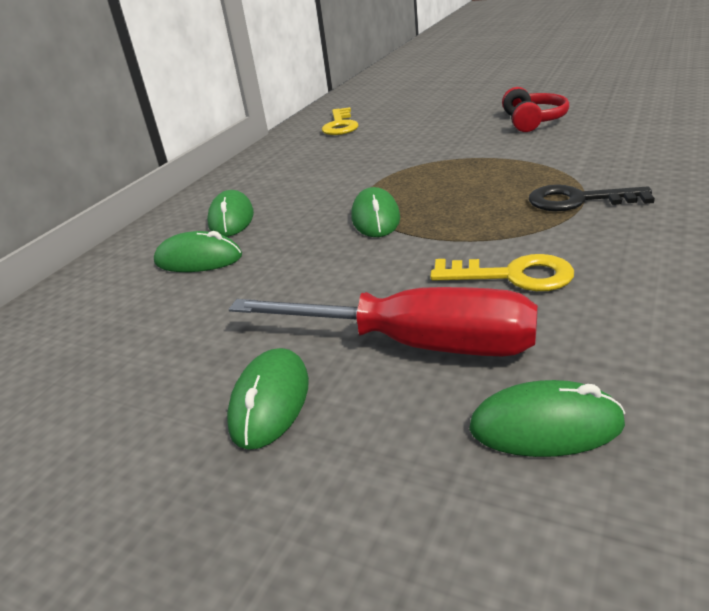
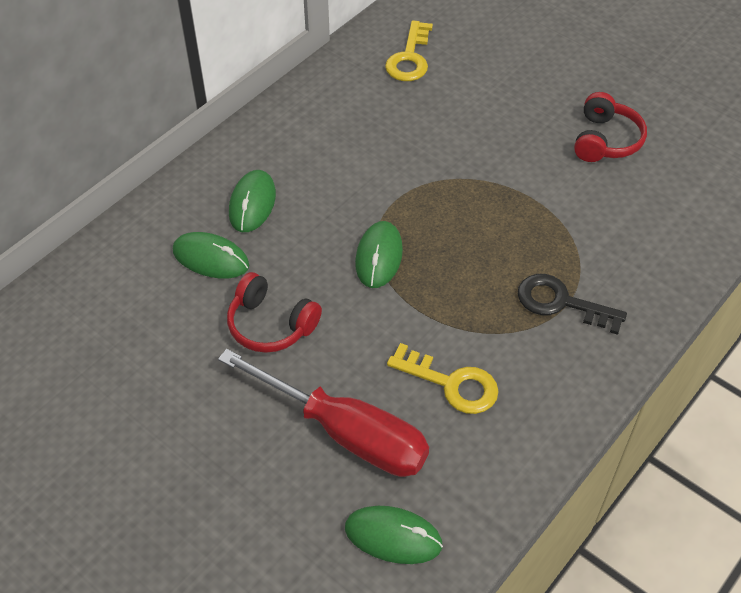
camera: 10 degrees right, 20 degrees up
green mouse [227,348,309,450] -> none
none -> red headphones [227,272,322,353]

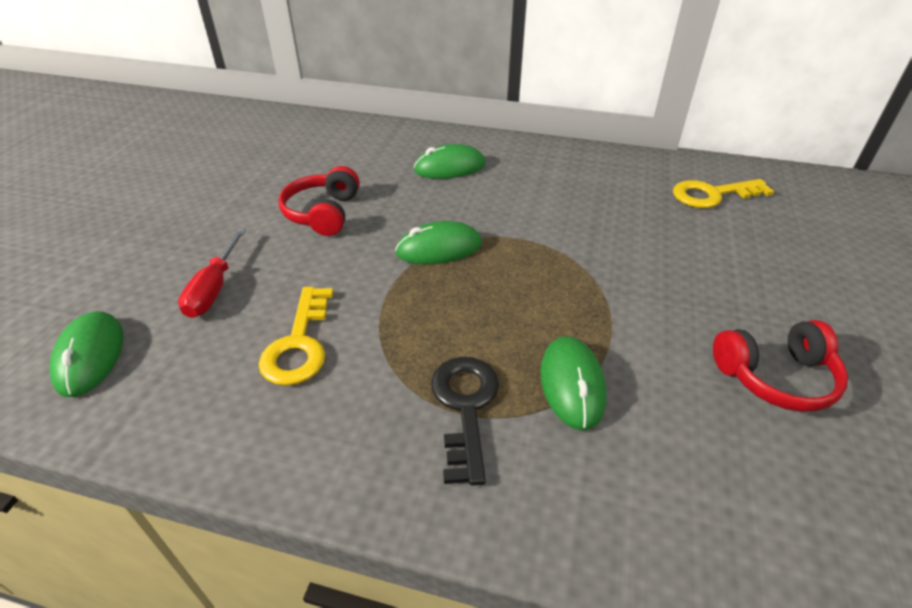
camera: 65 degrees right, 10 degrees down
green mouse [173,232,249,279] -> green mouse moved to [540,336,606,431]
red screwdriver [218,349,429,477] -> red screwdriver [178,228,246,318], size x0.55

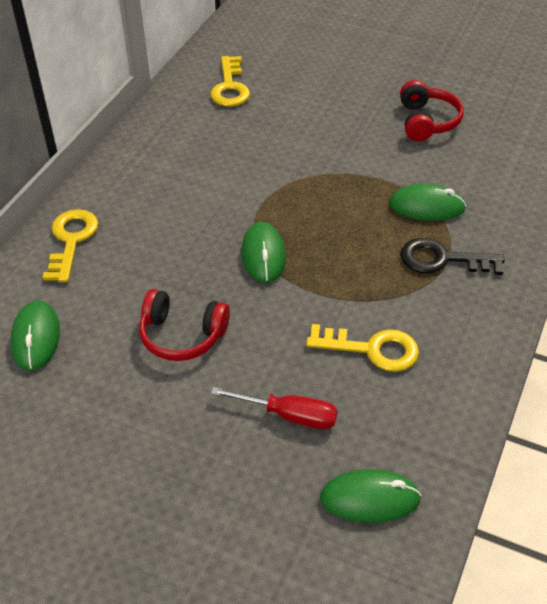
camera: 80 degrees left, 5 degrees up
green mouse [413,144,486,179] -> green mouse moved to [11,300,60,371]
none -> yellow key [43,209,98,282]

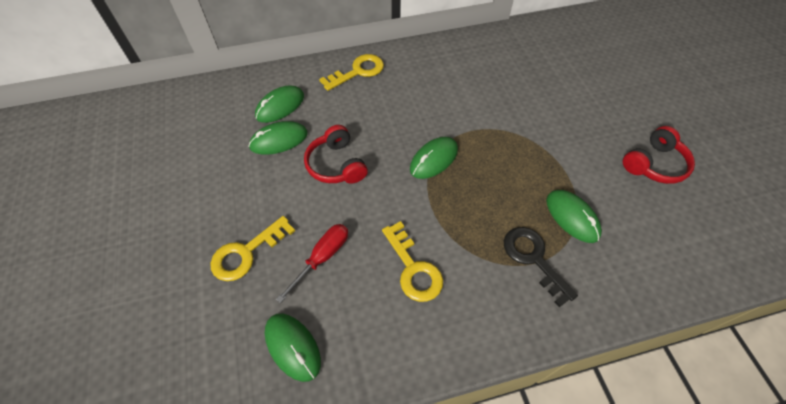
camera: 50 degrees right, 10 degrees up
yellow key [210,56,250,107] -> yellow key moved to [210,216,295,281]
red screwdriver [211,387,338,429] -> red screwdriver turned 120 degrees counterclockwise [276,224,348,303]
none -> green mouse [248,121,308,155]

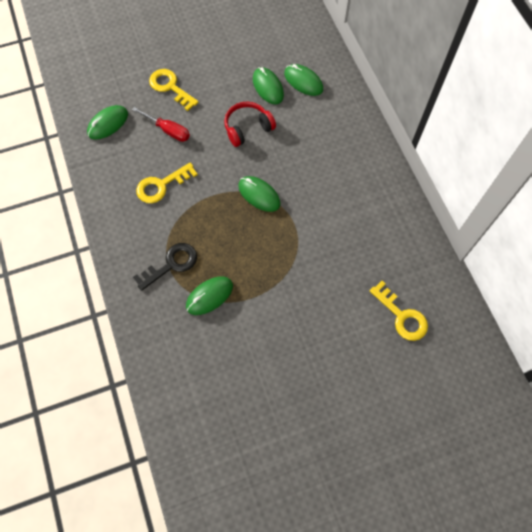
camera: 85 degrees right, 10 degrees up
yellow key [319,54,384,91] -> yellow key moved to [369,281,428,341]
red headphones [623,126,695,184] -> none

